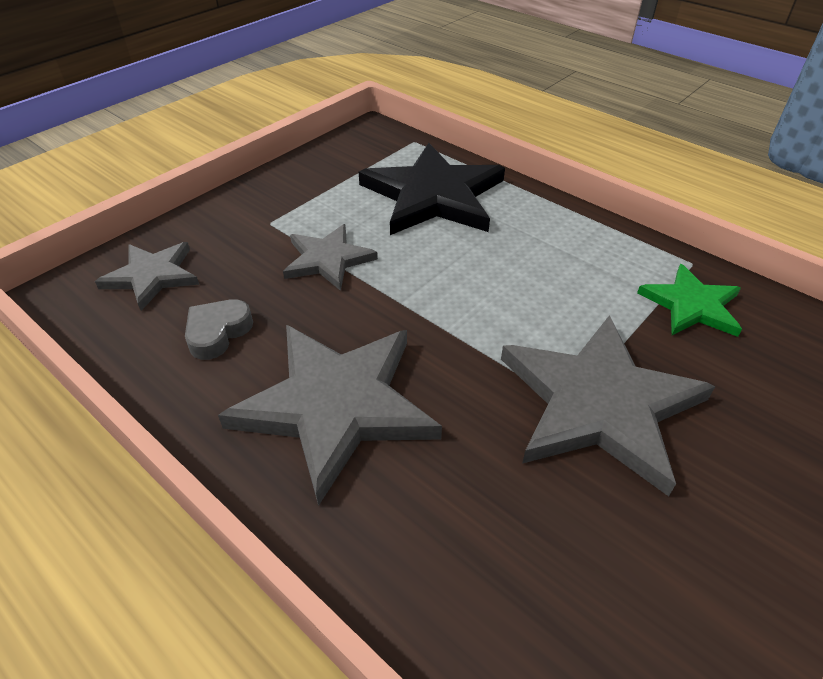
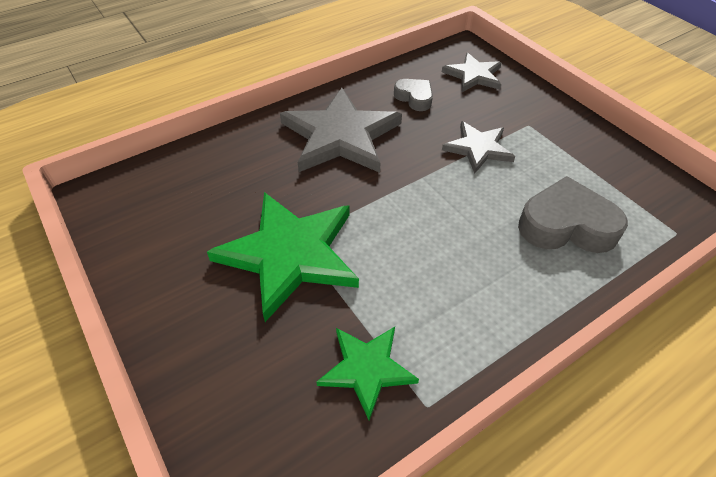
camera: 105 degrees right, 5 degrees up
black star [359,143,505,235] -> grey heart [518,176,628,253]
grey star [501,315,715,496] -> green star [207,192,359,322]

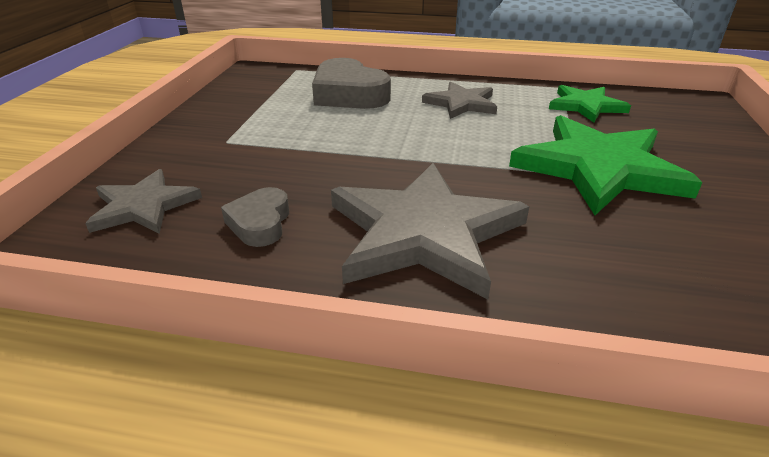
camera: 135 degrees left, 15 degrees down
grey star [442,121,515,174] -> grey star moved to [422,81,497,119]

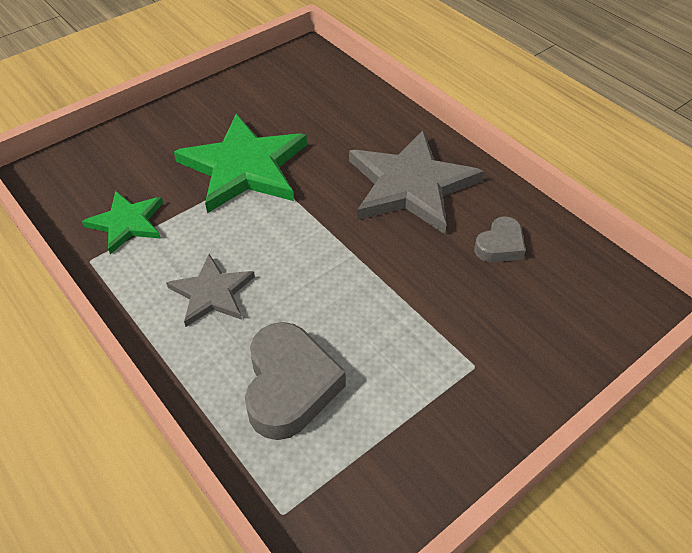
camera: 140 degrees left, 15 degrees up
grey star [85,169,202,234] -> none

